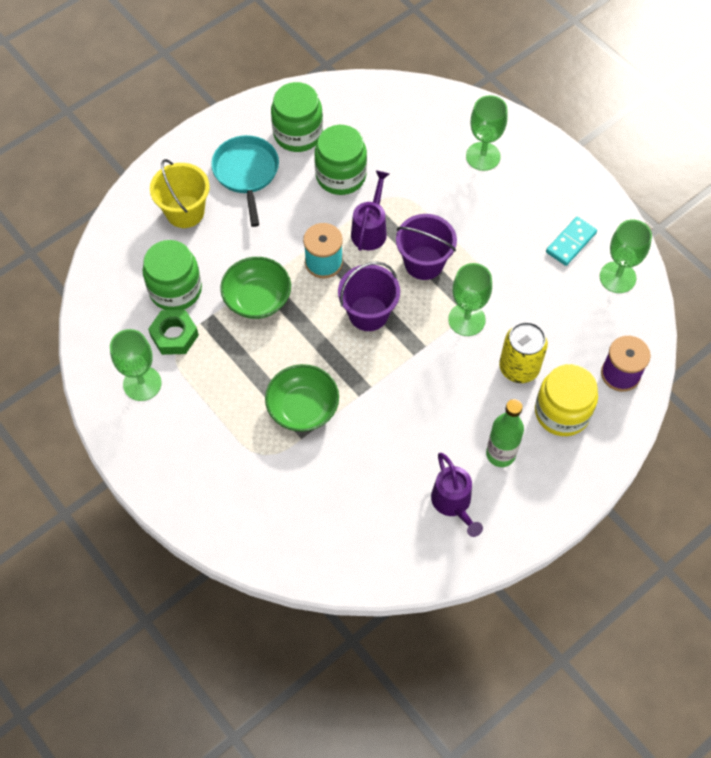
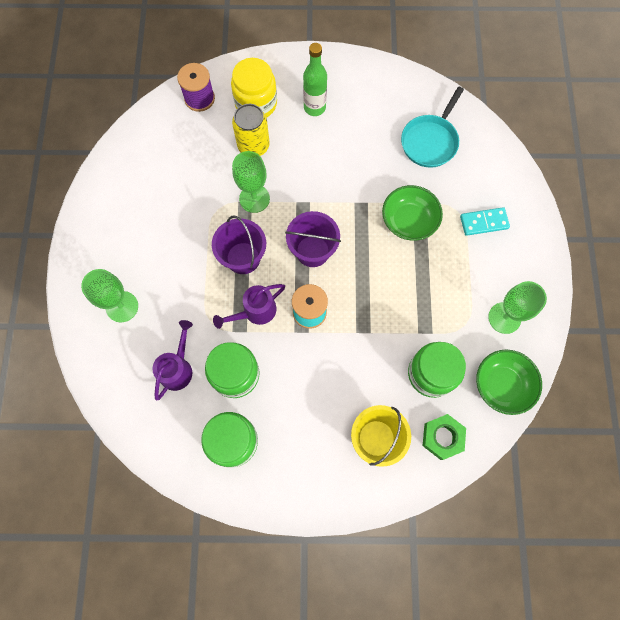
camera: 140 degrees left, 10 degrees up
green nut [148,310,199,355] -> green nut moved to [423,414,466,460]
turquoise pan [211,135,279,227] -> turquoise pan moved to [401,86,464,168]
green bowl [220,257,291,319] -> green bowl moved to [476,350,542,415]
purple watering can [431,453,483,537] -> purple watering can moved to [152,320,193,401]
turquoise domino [546,217,597,266] -> turquoise domino moved to [460,207,510,236]
green goblet [600,219,652,293] -> none

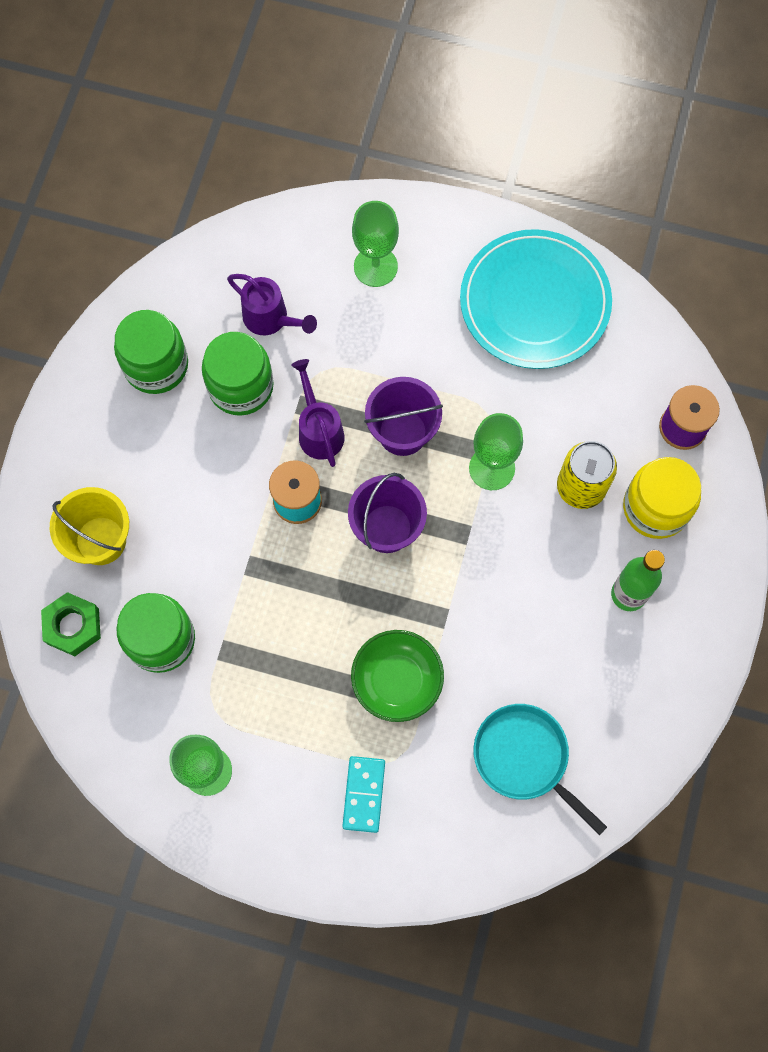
camera: 105 degrees right, 0 degrees up
green bowl [476,350,542,415] -> none
none -> turquoise plate [460,229,612,369]

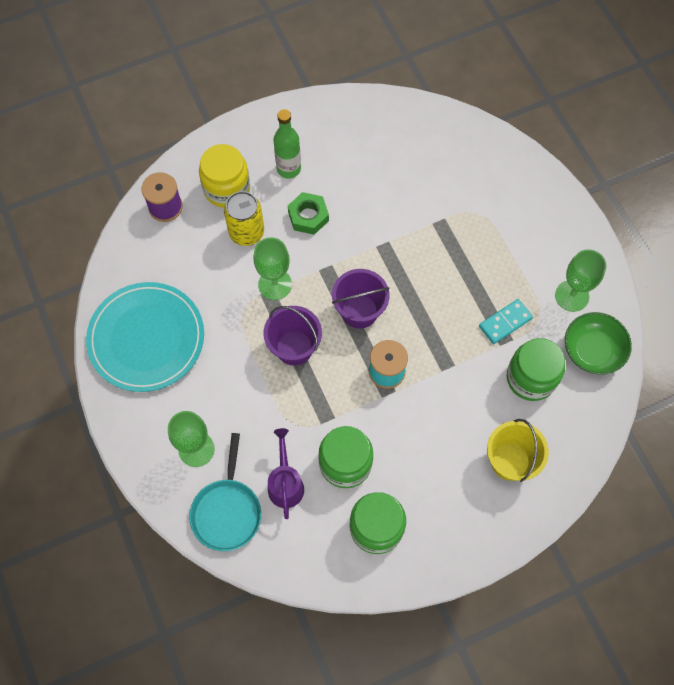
camera: 130 degrees left, 5 degrees down
green nut [41,592,101,656] -> green nut moved to [288,192,329,235]
purple watering can [291,359,345,467] -> none
turquoise domino [342,756,385,833] -> turquoise domino moved to [479,299,533,344]
green bowl [351,630,444,722] -> green bowl moved to [565,312,632,375]
turquoise pan [474,704,607,835] -> turquoise pan moved to [189,433,261,551]

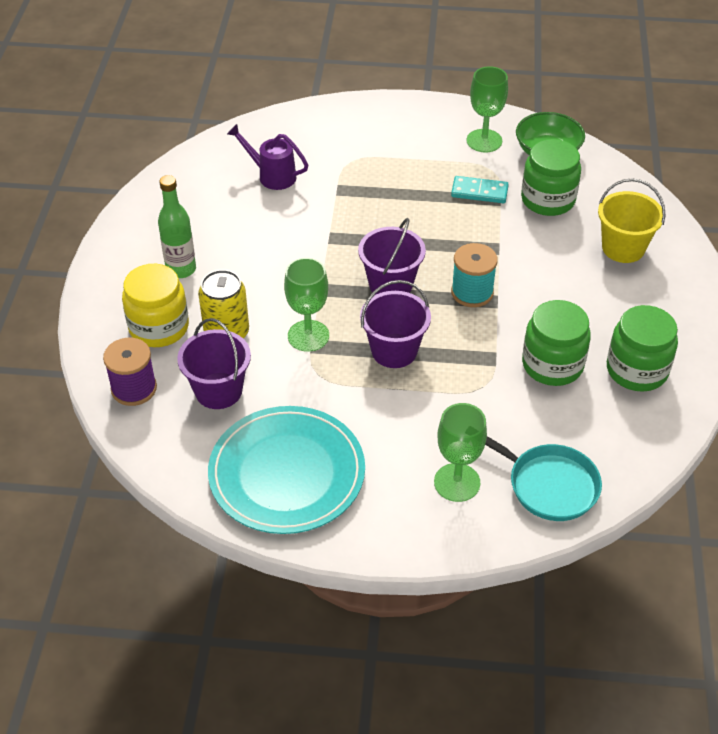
camera: 60 degrees left, 20 degrees down
purple watering can [268,428,304,519] -> purple watering can moved to [227,124,308,190]
green nut [288,192,329,235] -> none
turquoise domino [479,299,533,344] -> turquoise domino turned 75 degrees counterclockwise [451,176,509,203]
none -> purple bucket [177,318,251,409]

